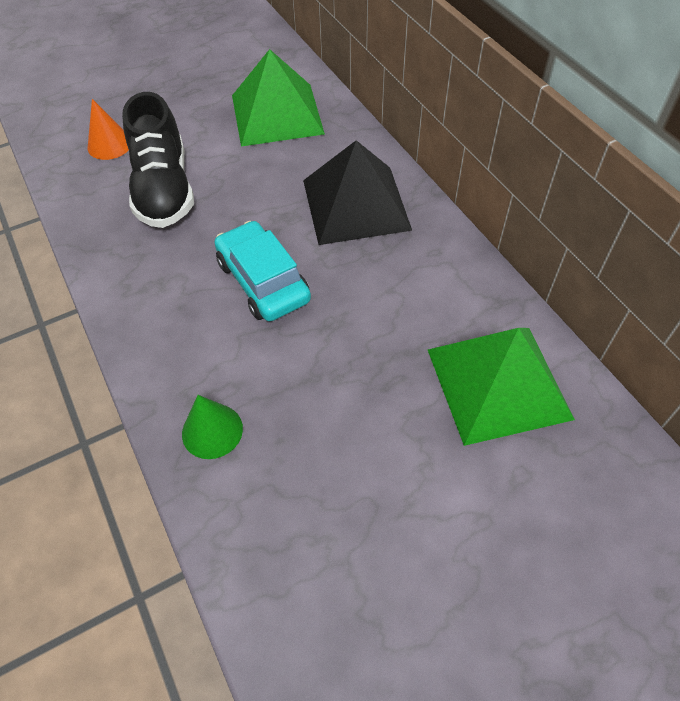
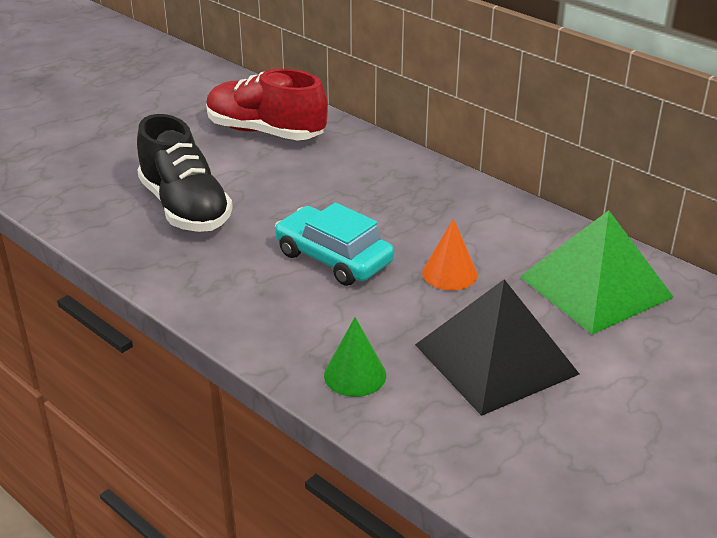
camera: 20 degrees left, 20 degrees down
orange cone [87,99,129,160] -> orange cone moved to [422,219,477,291]
green pyramid [232,49,325,147] -> red shoe [206,69,328,141]
black pyramid [303,140,412,245] -> black pyramid moved to [415,279,580,416]

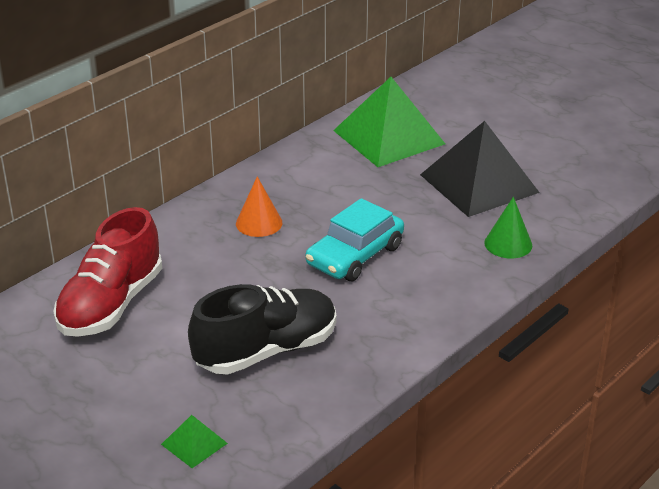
camera: 90 degrees left, 0 degrees up
orange cone [422,219,477,291] -> orange cone moved to [236,176,282,237]
none -> green pyramid [161,415,228,468]

